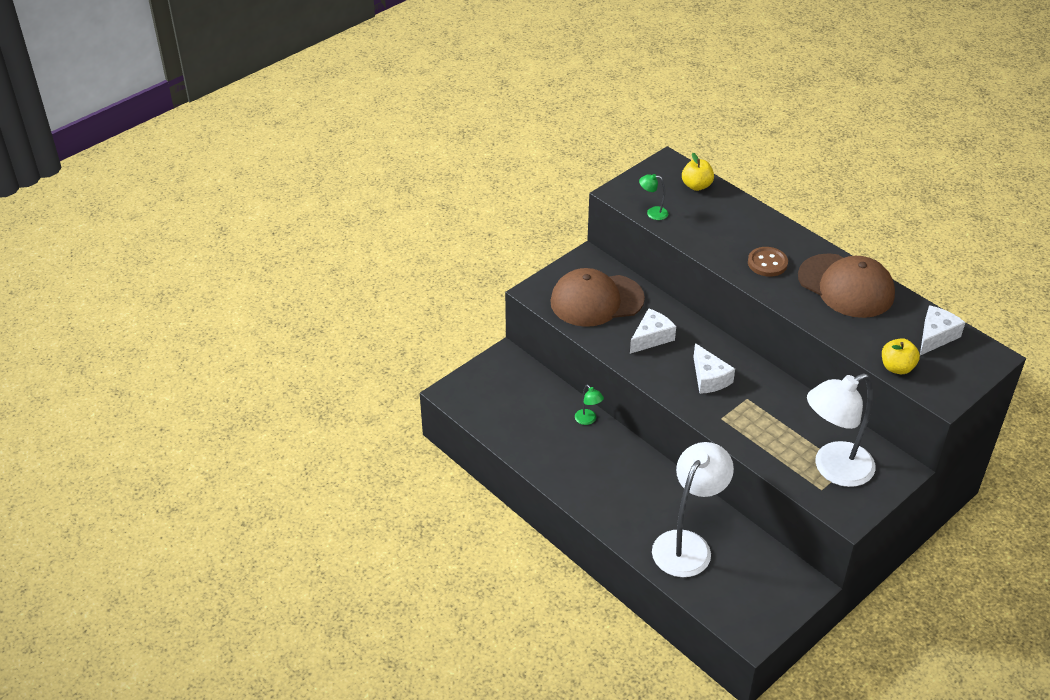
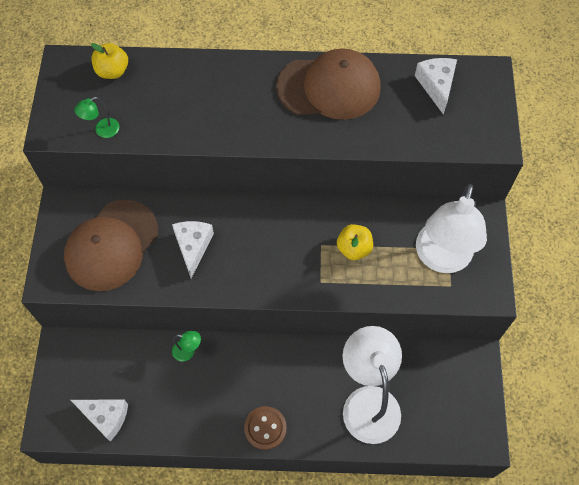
camera: 45 degrees left, 20 degrees up
white cheese [694,343,735,394] -> white cheese moved to [71,399,128,441]
brown button [748,247,788,277] -> brown button moved to [244,406,287,450]
yellow apple [882,338,920,374] -> yellow apple moved to [337,224,373,260]

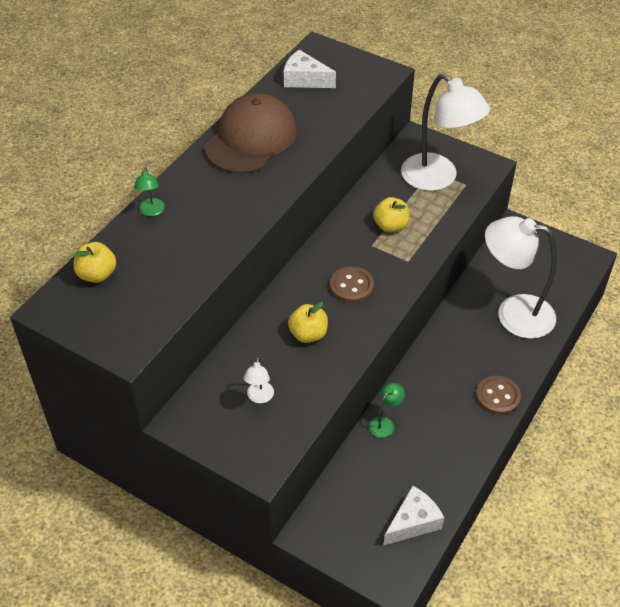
camera: 60 degrees left, 15 degrees down
brown cap [64,200,158,291] -> white lamp [244,357,274,403]
green lamp [75,97,119,138] -> green lamp moved to [134,166,165,216]
white cheese [172,221,214,278] -> yellow apple [288,302,328,343]
none -> brown button [330,266,374,303]

